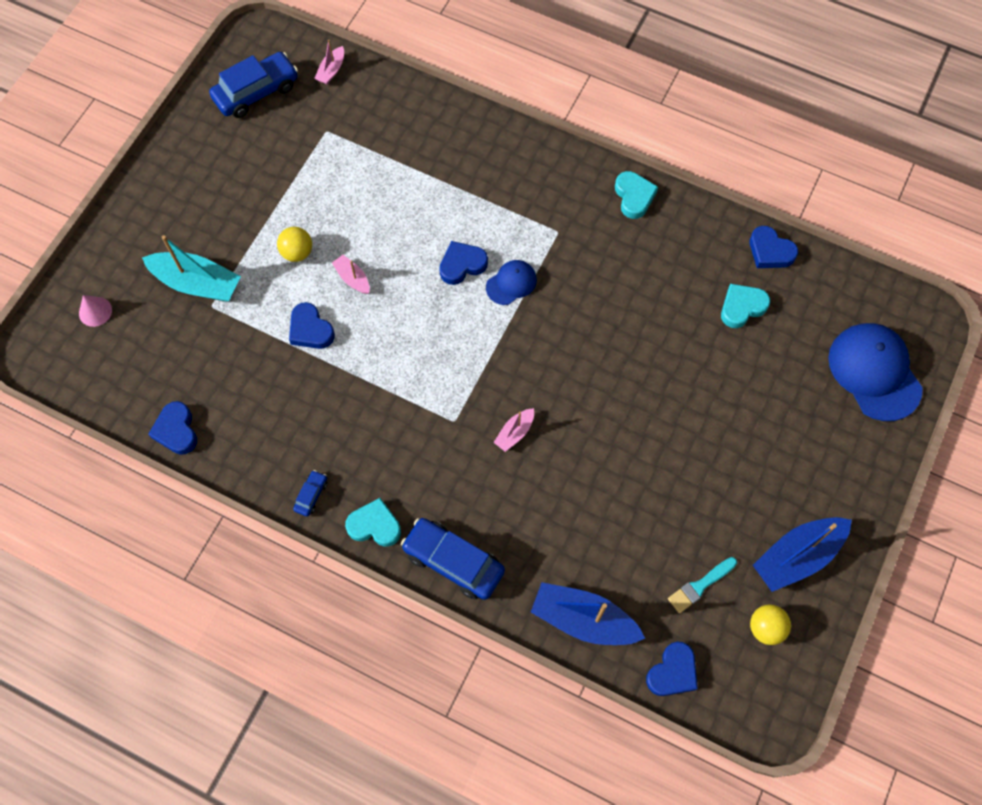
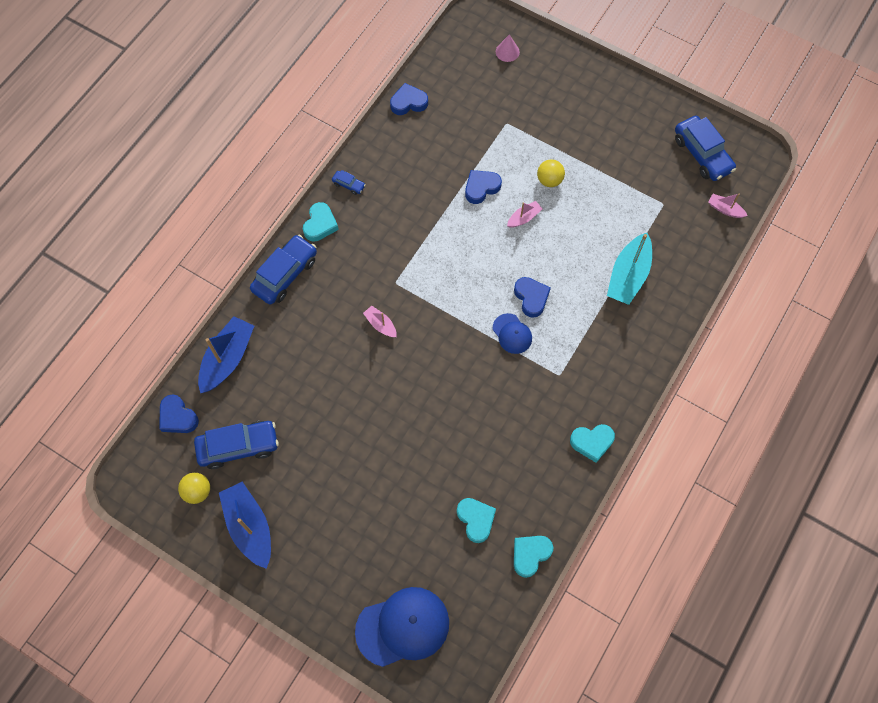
camera: 95 degrees right, 0 degrees up
turquoise boat [142,235,241,302] -> turquoise boat moved to [607,233,652,305]
turquoise brush [668,557,737,613] -> blue car [194,421,279,469]
blue heart [750,226,798,268] -> turquoise heart [514,536,553,578]

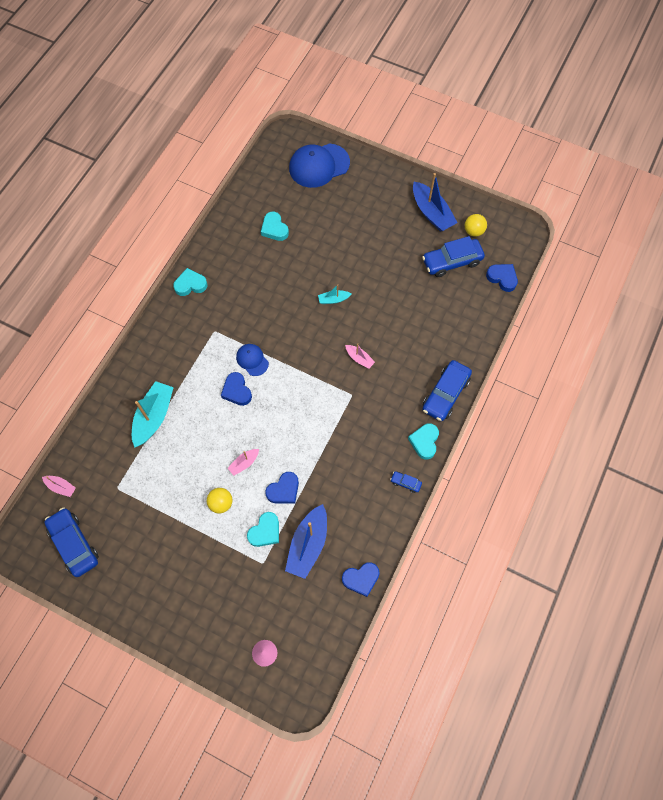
camera: 175 degrees right, 0 degrees up
blue boat [198,316,254,393] -> blue boat moved to [285,504,327,579]
turquoise heart [514,536,553,578] -> turquoise heart moved to [247,512,279,547]
none -> turquoise boat [318,284,351,304]

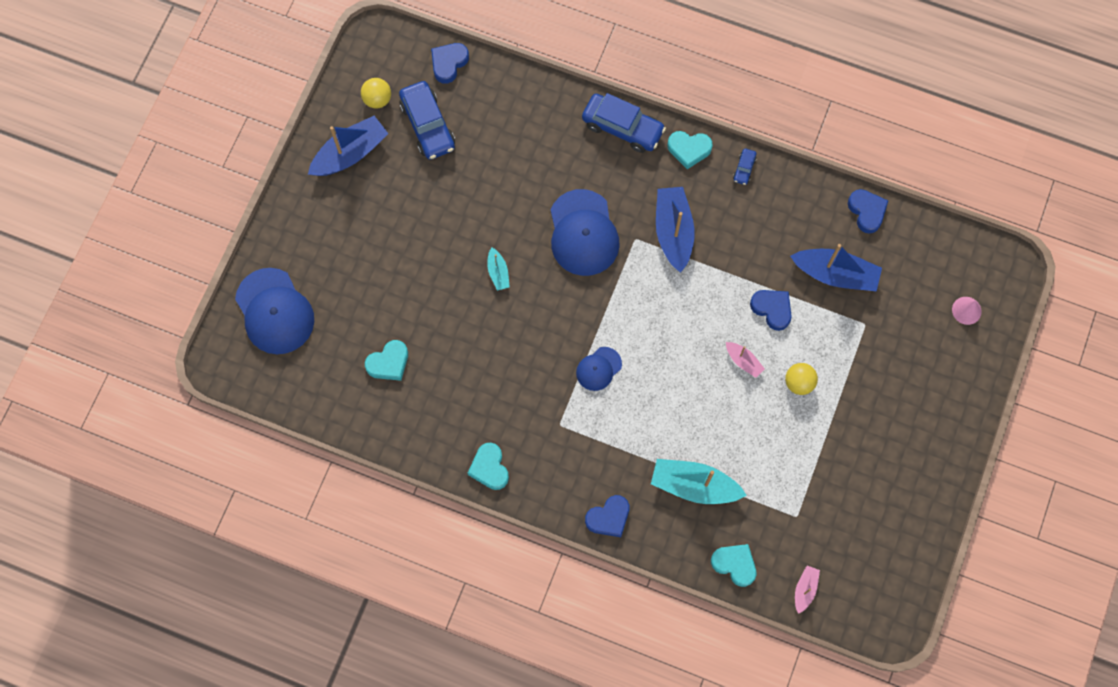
camera: 95 degrees left, 5 degrees up
blue car [44,507,99,577] -> none
blue heart [221,372,252,406] -> blue heart moved to [585,495,630,537]
turquoise heart [247,512,279,547] -> turquoise heart moved to [711,544,756,587]
pink boat [345,343,375,369] -> blue cap [551,189,620,276]
none -> blue boat [656,187,695,273]

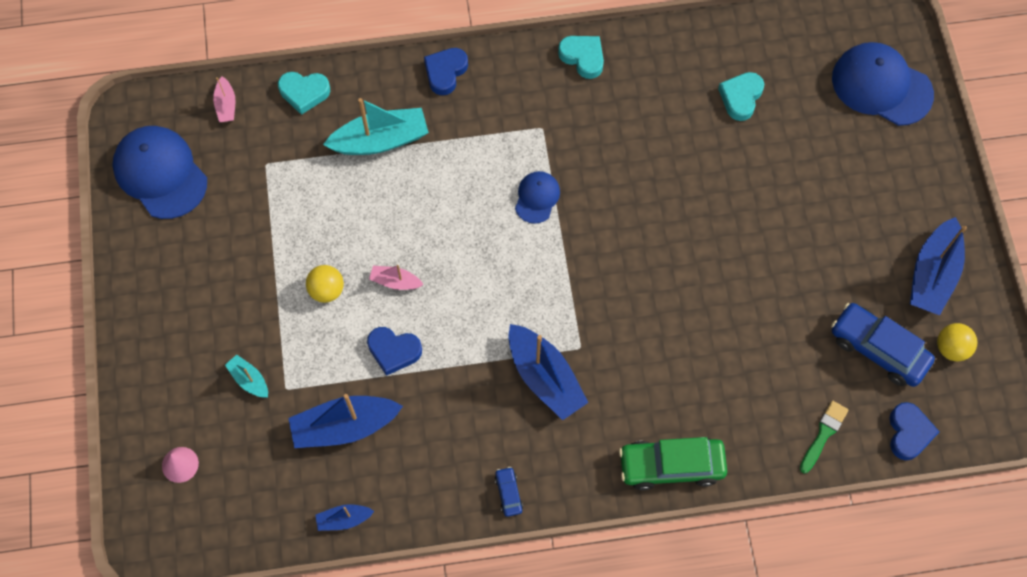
camera: 150 degrees right, 5 degrees down
turquoise boat [487,247,510,291] -> turquoise boat moved to [225,355,268,398]
blue cap [551,189,620,276] -> blue cap moved to [112,126,207,219]
blue car [582,93,666,153] -> green car [619,437,727,490]
turquoise heart [667,131,713,169] -> none
blue heart [848,189,888,234] -> blue boat [315,504,374,531]
none -> green brush [800,401,848,474]

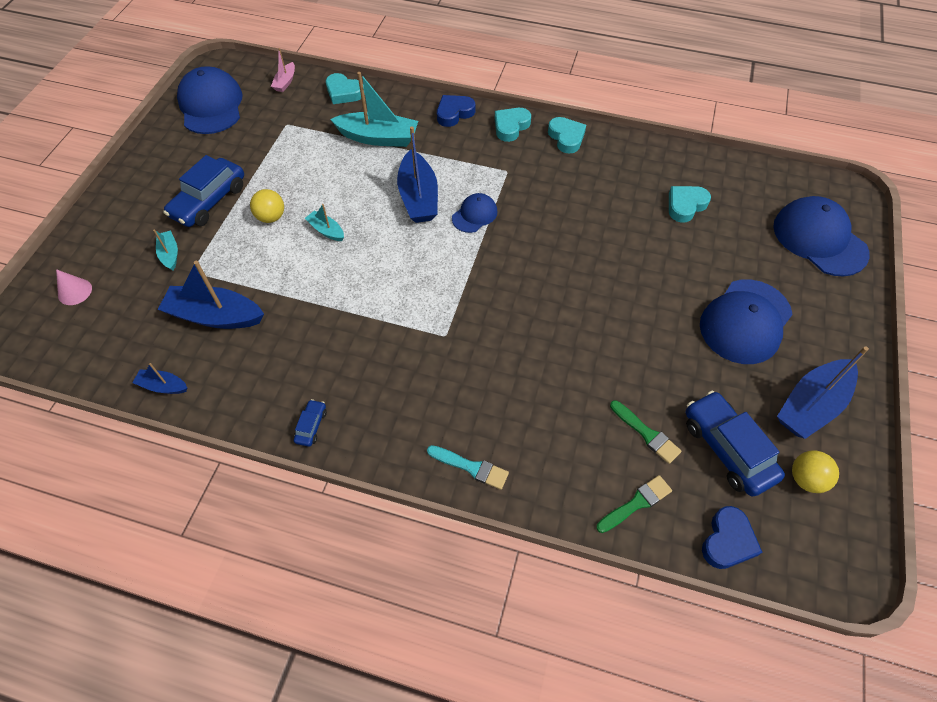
camera: 25 degrees right, 10 degrees down
blue heart [367,327,422,376] -> none
pink boat [369,265,423,290] -> turquoise boat [305,204,344,241]
blue boat [508,324,589,420] -> blue boat moved to [397,126,438,223]
green car [619,437,727,490] -> turquoise brush [427,445,509,490]
none -> blue car [163,155,244,227]
none -> turquoise heart [495,108,531,142]
none -> green brush [610,400,682,464]
none -> blue cap [700,279,793,364]

